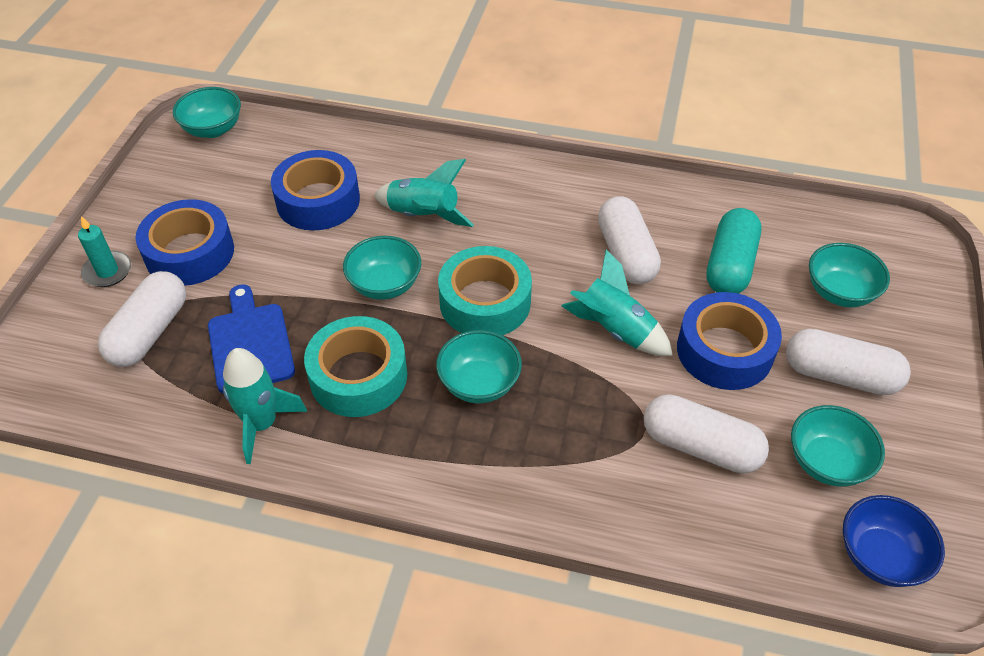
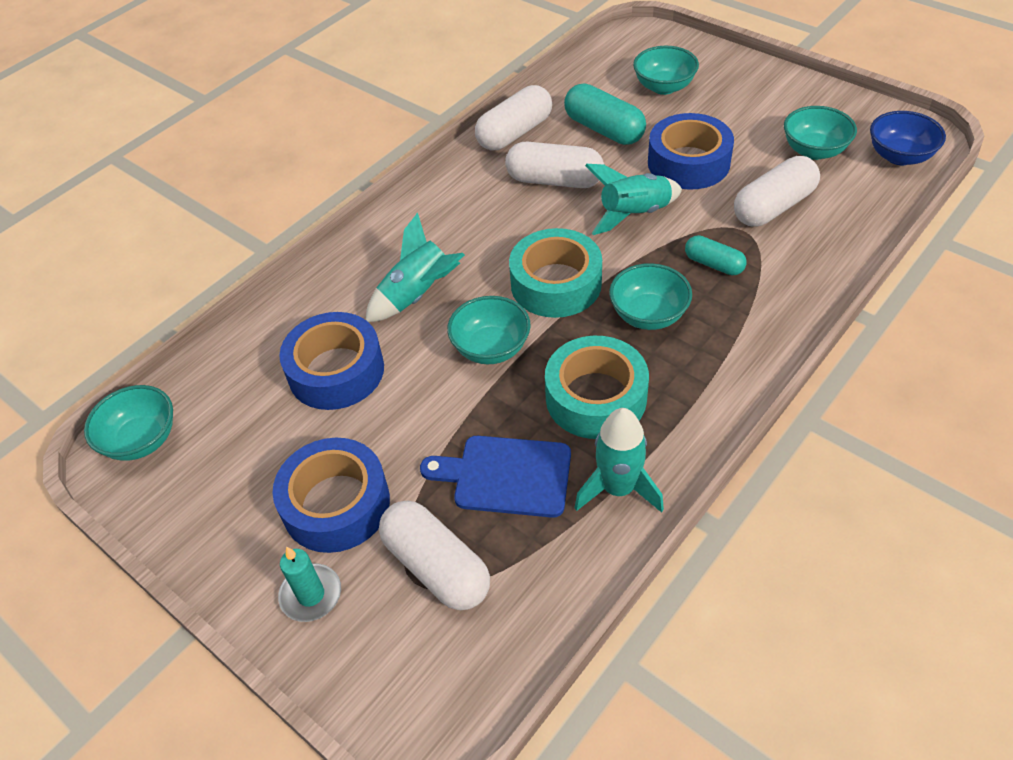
camera: 60 degrees left, 0 degrees up
white capsule [786,329,911,395] -> white capsule moved to [475,85,552,150]
none -> turquoise capsule [685,235,746,275]

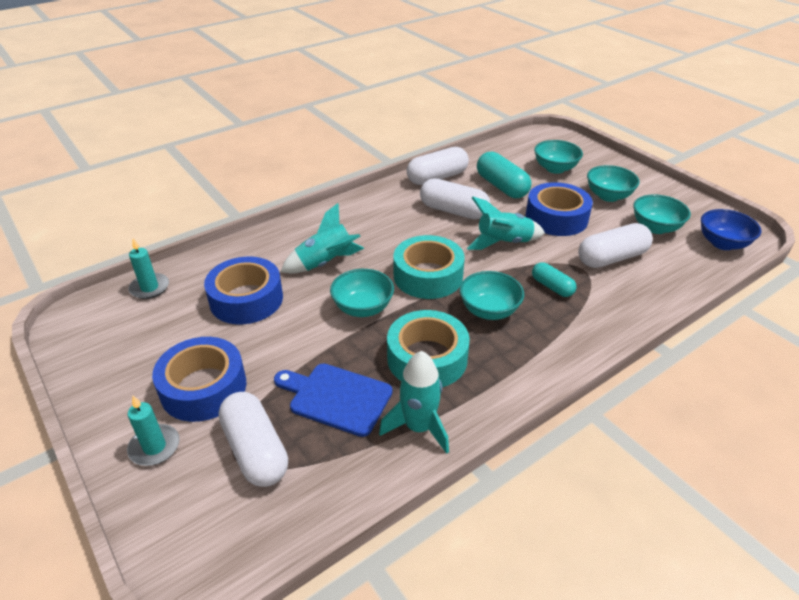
camera: 10 degrees right, 10 degrees down
turquoise bowl [84,385,173,461] -> turquoise bowl moved to [587,165,640,202]
none -> turquoise candle [128,238,169,299]

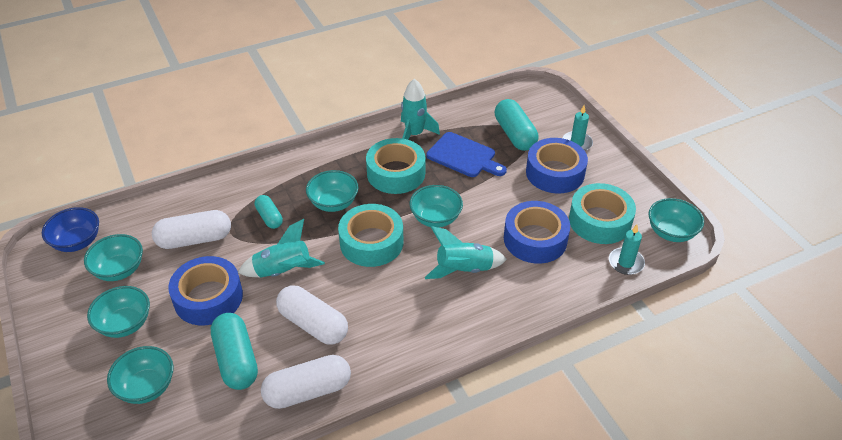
camera: 170 degrees left, 5 degrees up
white capsule [219,392,288,487] -> turquoise capsule [495,99,538,151]
none -> turquoise tape [569,183,636,244]
none -> turquoise bowl [649,198,704,242]

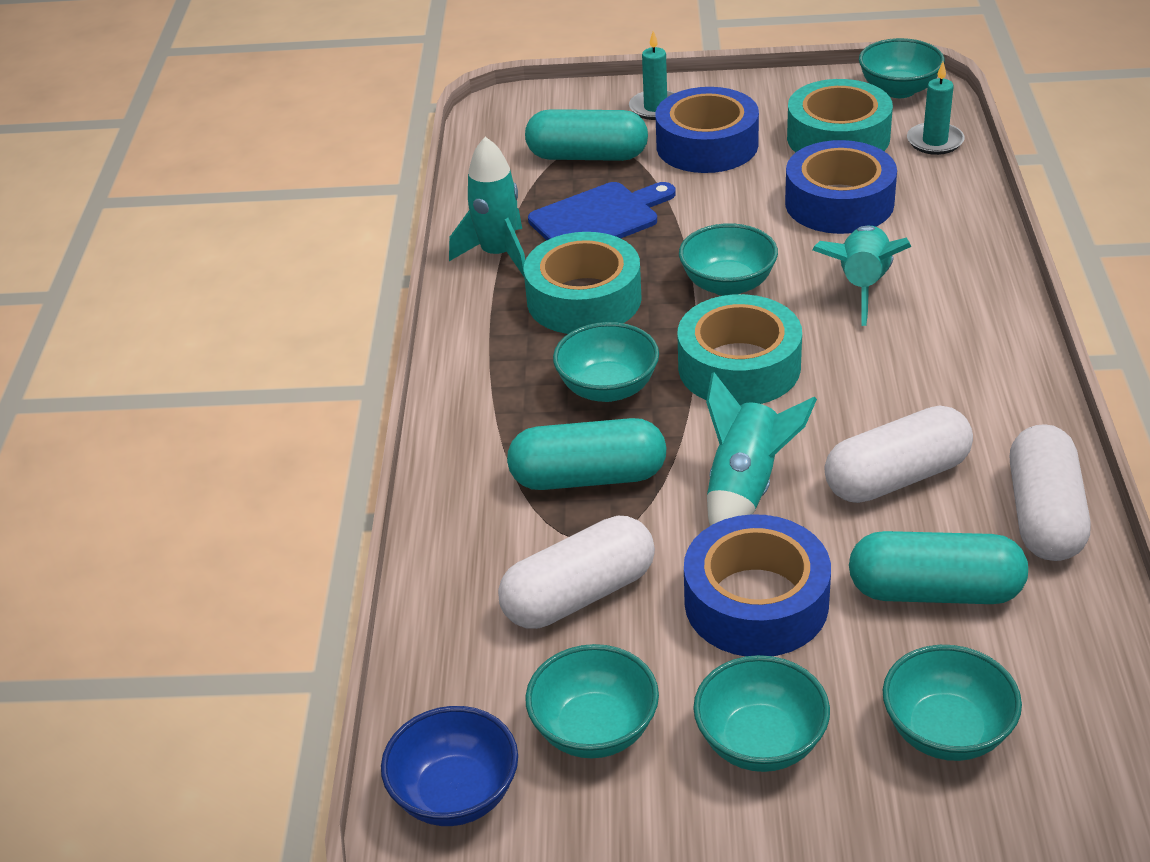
camera: 60 degrees left, 5 degrees down
white capsule [152,210,231,249] -> white capsule turned 45 degrees clockwise [498,516,655,629]
turquoise capsule [255,195,283,229] -> turquoise capsule [507,418,666,490], size x1.70

